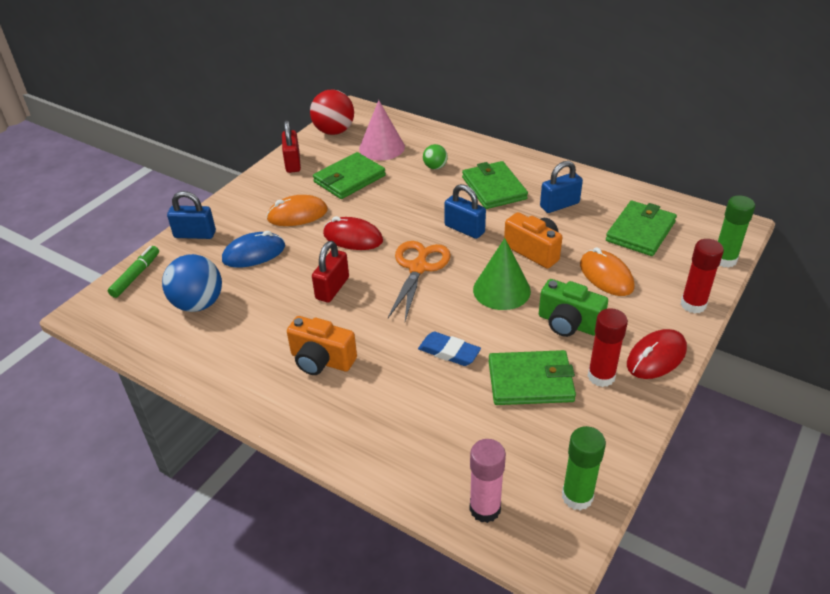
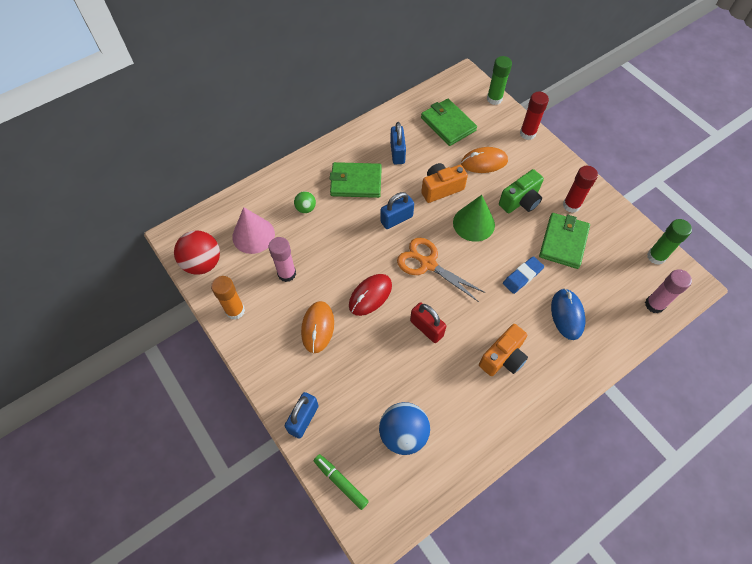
camera: 70 degrees left, 20 degrees up
blue mouse [222,231,285,268] -> blue mouse moved to [551,288,585,340]
red padlock [282,120,301,173] -> orange glue stick [211,276,245,320]
green wallet [313,152,386,199] -> pink glue stick [268,237,296,282]
red mouse [627,329,687,379] -> none

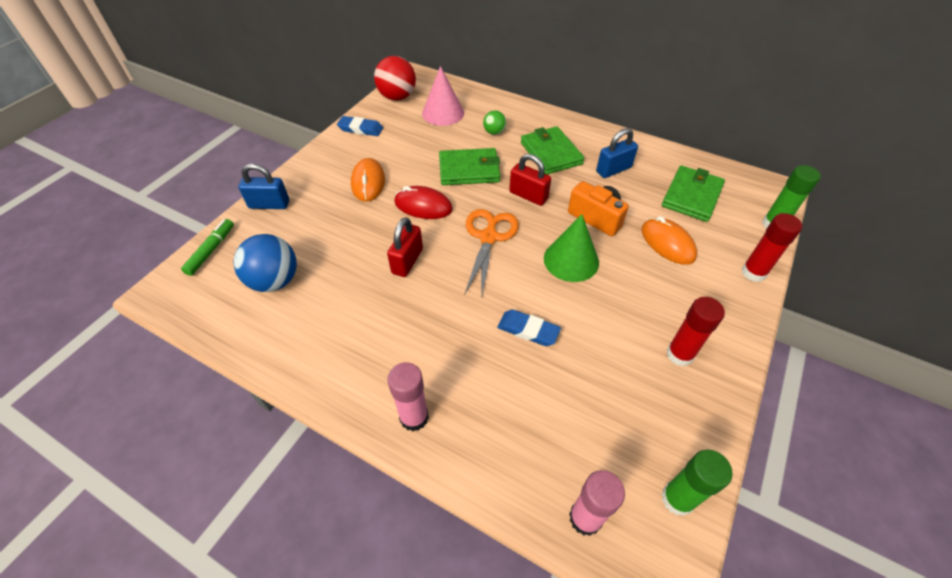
camera: 65 degrees right, 10 degrees down
orange glue stick [211,276,245,320] -> blue eraser [337,116,383,136]
pink glue stick [268,237,296,282] -> pink glue stick moved to [387,362,429,431]
orange mouse [301,301,334,353] -> orange mouse turned 75 degrees counterclockwise [351,158,385,202]
blue padlock [380,192,414,229] -> red padlock [509,154,551,206]
orange camera [479,324,528,376] -> none
green camera [499,169,544,213] -> none
green wallet [539,213,590,269] -> green wallet moved to [439,148,500,185]
blue mouse [551,288,585,340] -> none

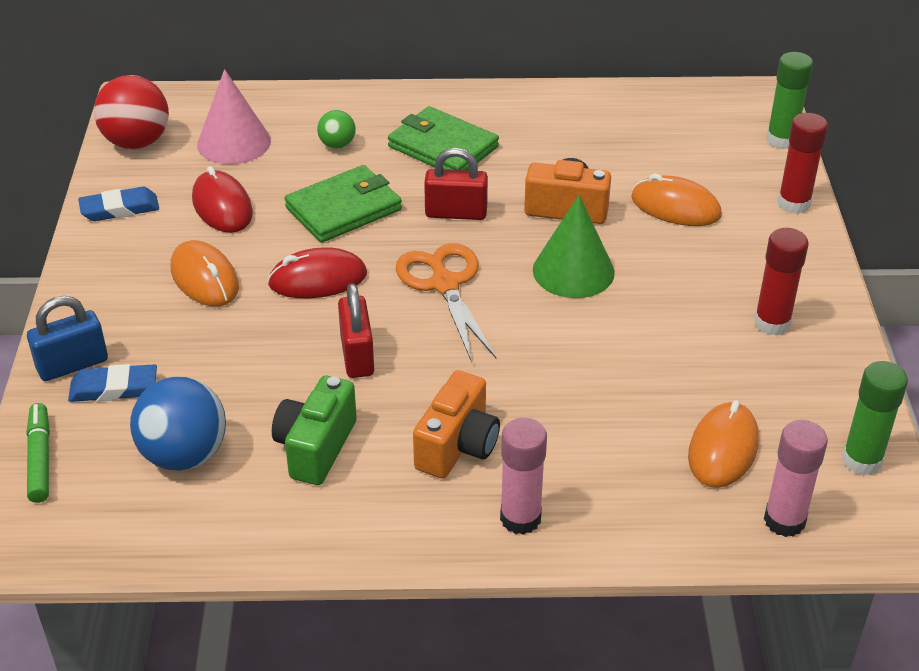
camera: 30 degrees left, 10 degrees down
blue eraser [497,309,561,346] -> blue eraser moved to [68,364,157,402]
blue padlock [596,128,638,178] -> none
green wallet [662,166,725,222] -> none
none -> red mouse [192,166,253,233]
none -> green camera [272,376,357,485]
none -> orange camera [413,370,500,479]
none -> orange mouse [688,400,759,488]

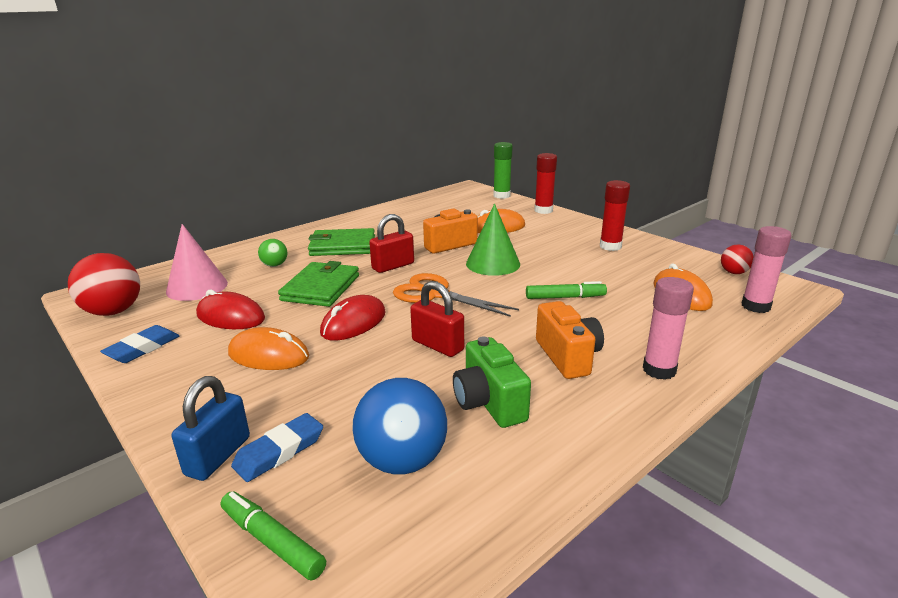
camera: 40 degrees left, 15 degrees down
green glue stick [842,361,908,475] -> red ball [721,245,754,274]
none -> green marker [526,281,607,299]

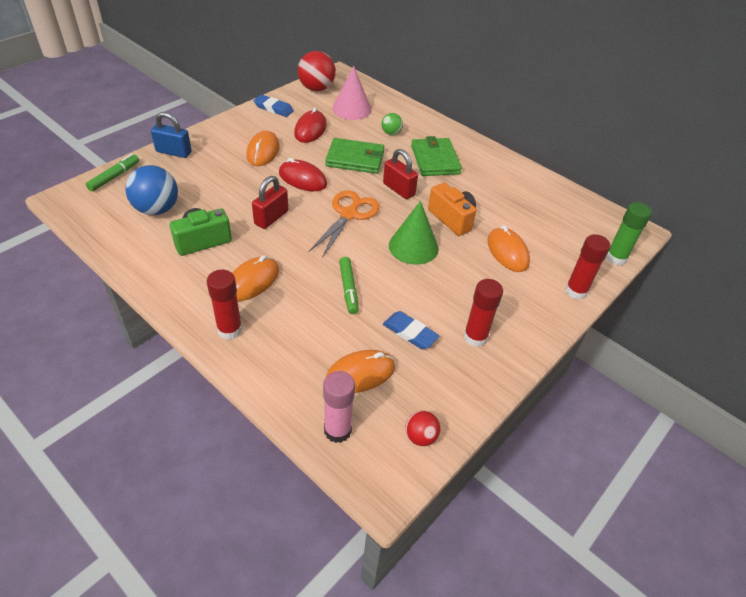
camera: 80 degrees right, 20 degrees up
blue eraser [231,413,323,482] -> blue eraser moved to [383,311,440,349]
orange camera [536,301,604,379] -> orange mouse [232,255,279,301]
pink glue stick [643,277,694,380] -> red glue stick [207,269,243,340]

